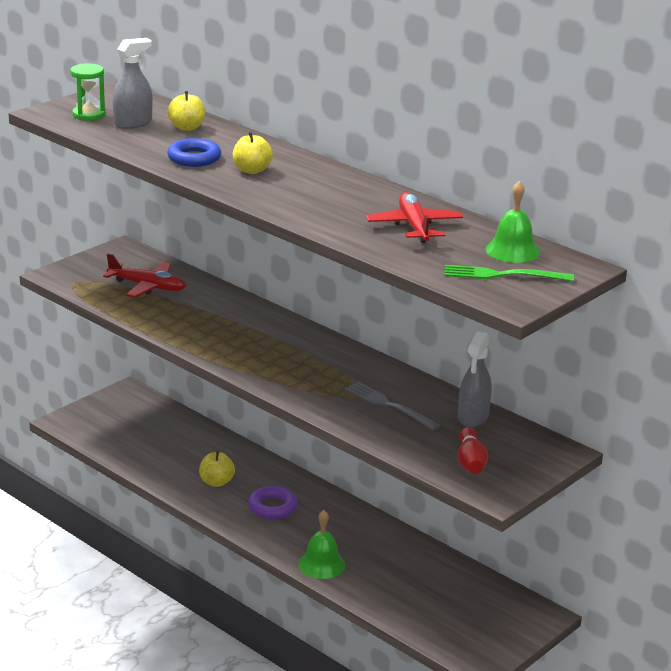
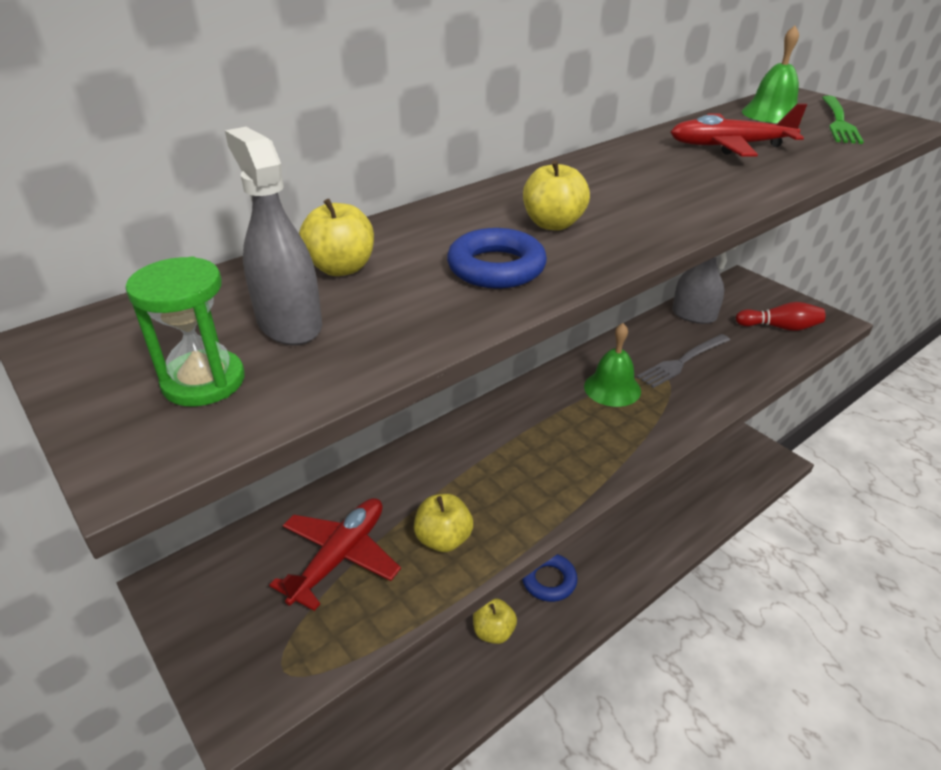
camera: 80 degrees left, 10 degrees up
purple ring [248,486,298,519] -> blue ring [522,554,578,602]
green bell [298,510,346,579] -> green bell moved to [584,323,641,407]
none -> yellow apple [414,494,473,552]

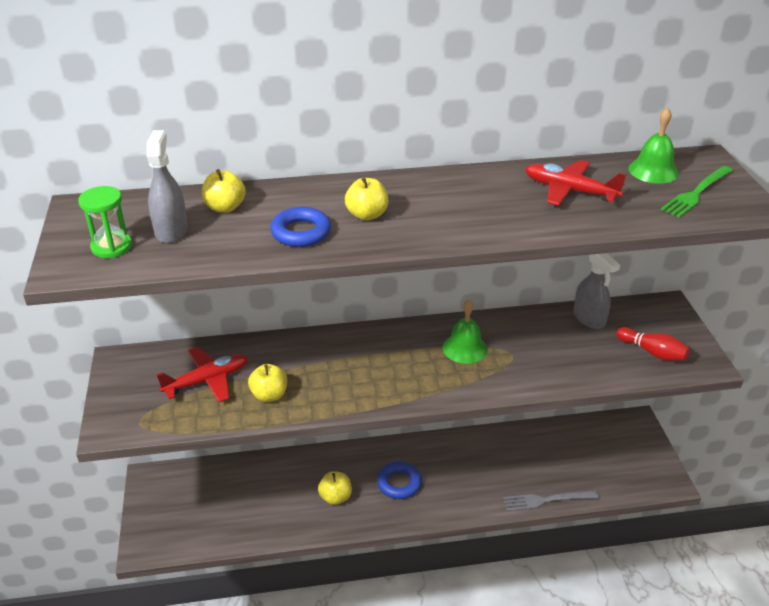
camera: 30 degrees right, 0 degrees up
grey fork [637,334,730,388] -> grey fork moved to [503,490,599,511]

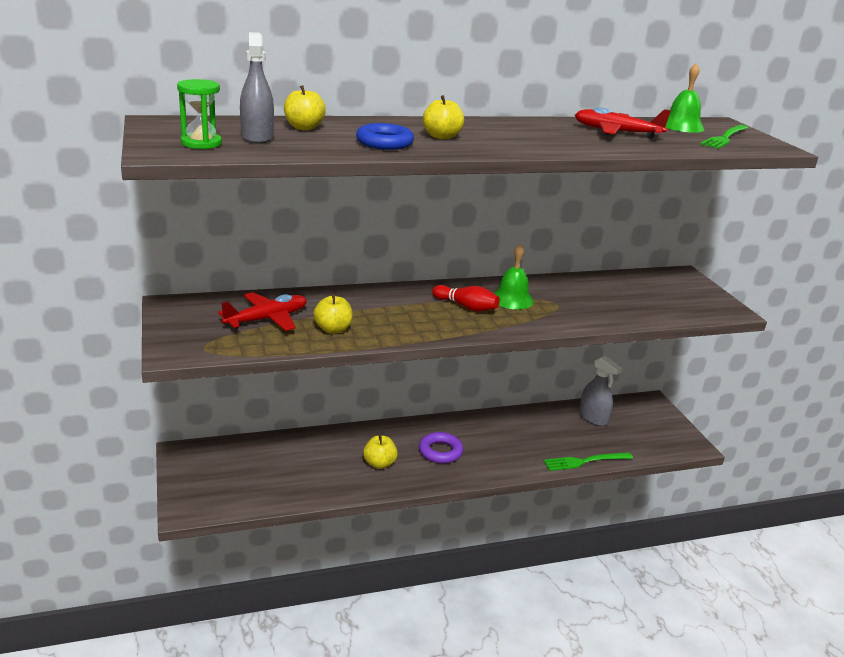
camera: 10 degrees left, 10 degrees down
blue ring [377,462,422,499] -> purple ring [419,432,463,464]
grey fork [503,490,599,511] -> green fork [544,452,633,471]
grey spray bottle [574,253,620,329] -> grey spray bottle moved to [579,356,622,426]
red bowling pin [616,327,690,361] -> red bowling pin moved to [432,285,500,311]

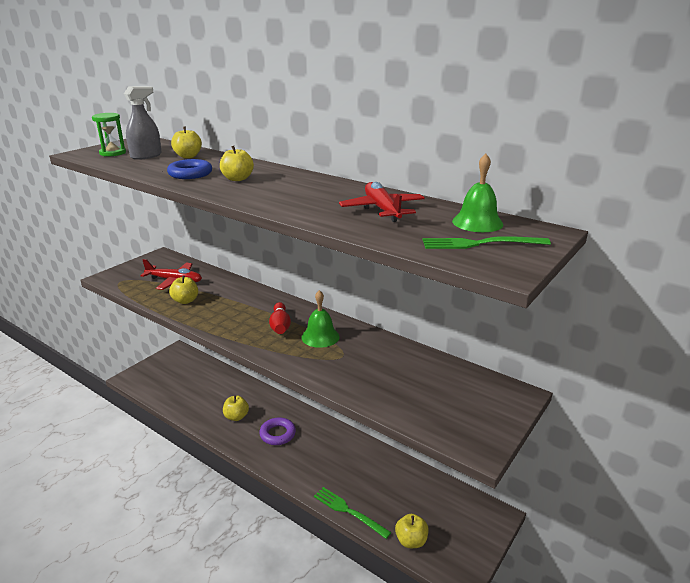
camera: 55 degrees right, 0 degrees up
grey spray bottle [579,356,622,426] -> none
none -> yellow apple [395,514,428,548]

